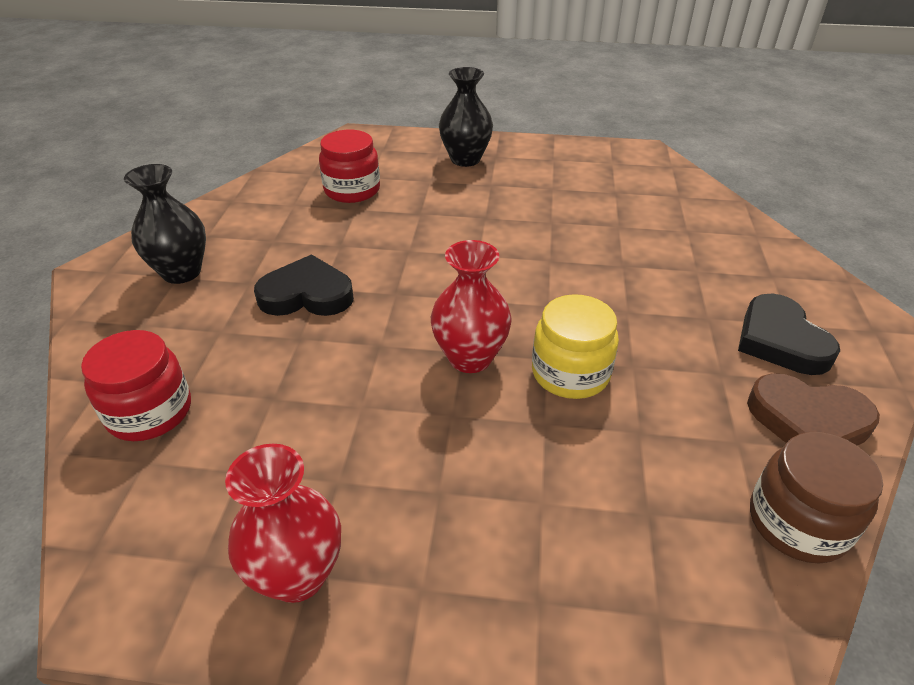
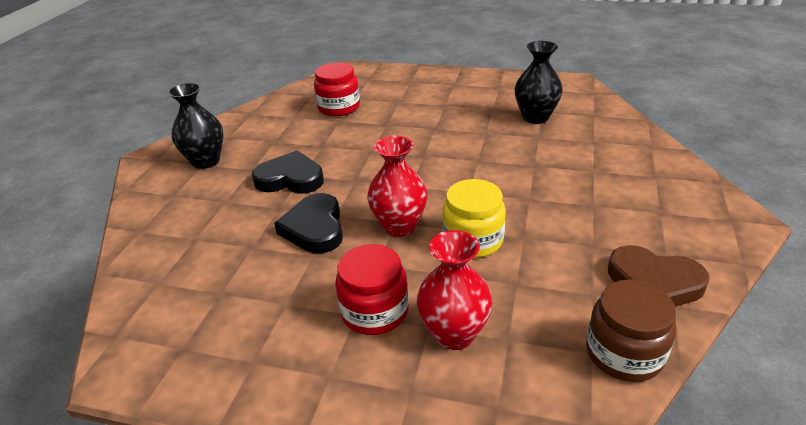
camera: 10 degrees right, 5 degrees down
red jar [81,330,191,441] -> red jar moved to [335,244,409,335]
red vase [225,444,341,603] -> red vase moved to [417,230,493,350]
black vase [439,67,493,167] -> black vase moved to [515,41,563,124]
black heart [738,294,840,375] -> black heart moved to [274,193,343,254]

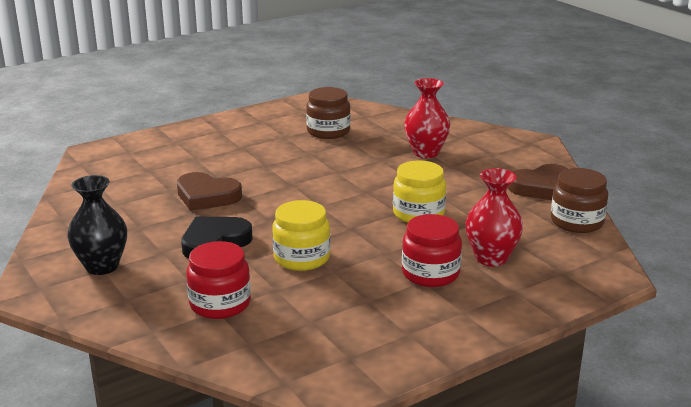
camera: 50 degrees left, 10 degrees down
black heart [274,193,343,254] -> yellow jar [272,200,330,271]
red jar [314,62,360,116] -> red jar moved to [186,241,251,319]
red vase [367,136,427,237] -> red vase moved to [404,78,450,158]
black vase [515,41,563,124] -> brown jar [306,87,350,139]
none -> brown heart [177,172,242,211]

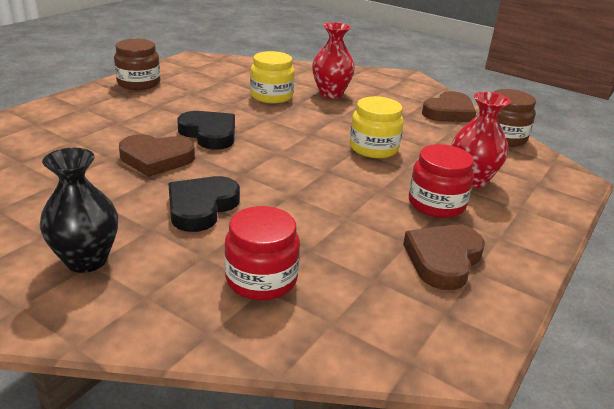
camera: 25 degrees left, 5 degrees up
yellow jar [272,200,330,271] -> yellow jar moved to [250,51,294,103]
brown jar [306,87,350,139] -> brown jar moved to [114,39,160,90]
none -> black heart [177,111,235,150]
none -> brown heart [403,225,485,290]

